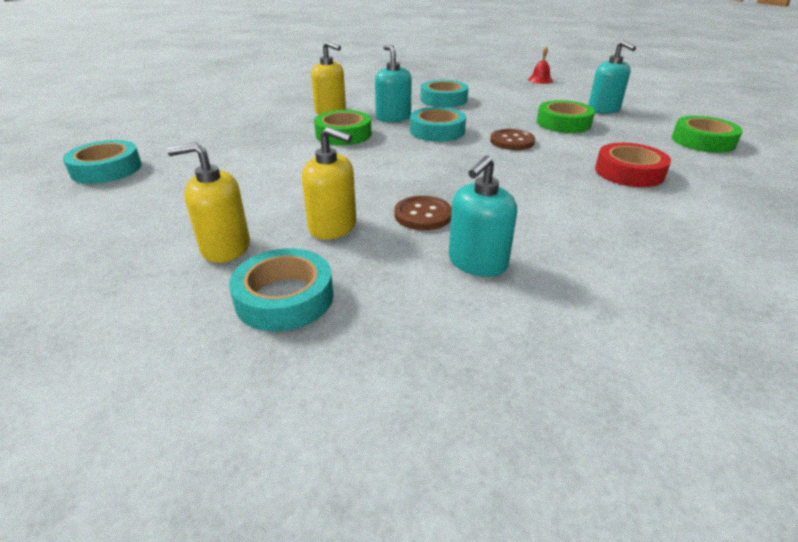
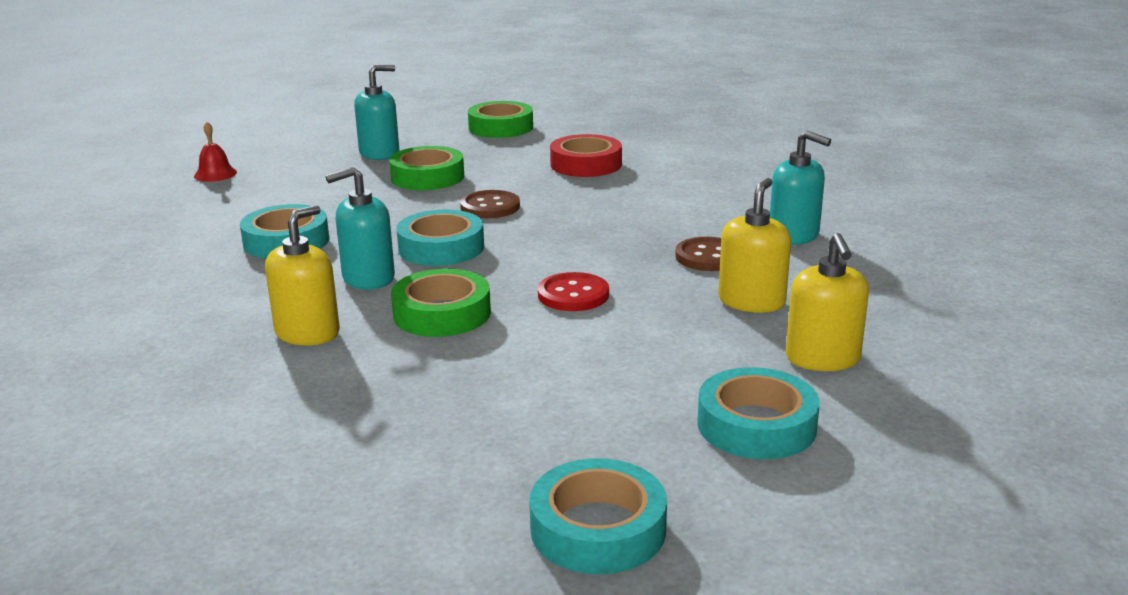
camera: 90 degrees left, 10 degrees down
turquoise tape [229,248,334,331] -> turquoise tape moved to [697,367,820,459]
none -> red button [538,272,609,311]

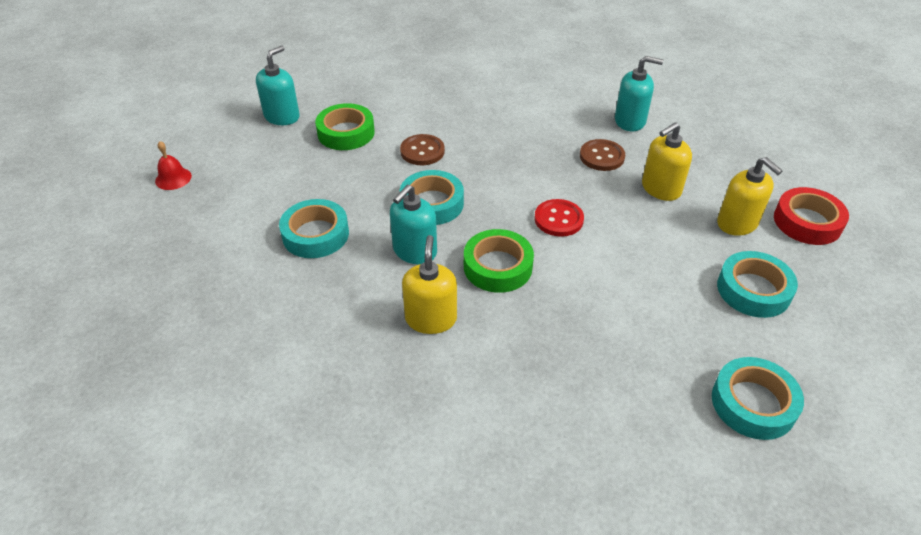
camera: 30 degrees left, 20 degrees up
green tape [468,101,533,138] -> none
red tape [550,134,622,177] -> red tape moved to [774,187,849,245]
yellow soap dispenser [718,178,791,313] -> yellow soap dispenser turned 120 degrees counterclockwise [642,122,692,201]

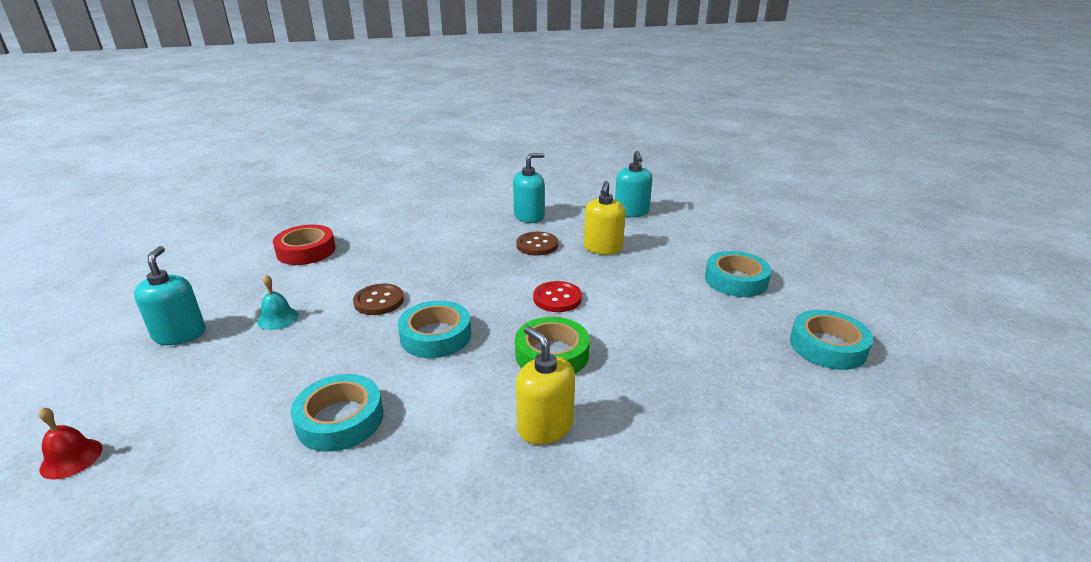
camera: 40 degrees left, 15 degrees down
green tape [315,103,375,150] -> turquoise bell [257,275,299,330]
turquoise soap dispenser [390,185,437,264] -> turquoise soap dispenser moved to [615,151,652,217]
yellow soap dispenser [717,157,783,236] -> none
red tape [774,187,849,245] -> red tape moved to [273,225,336,265]

